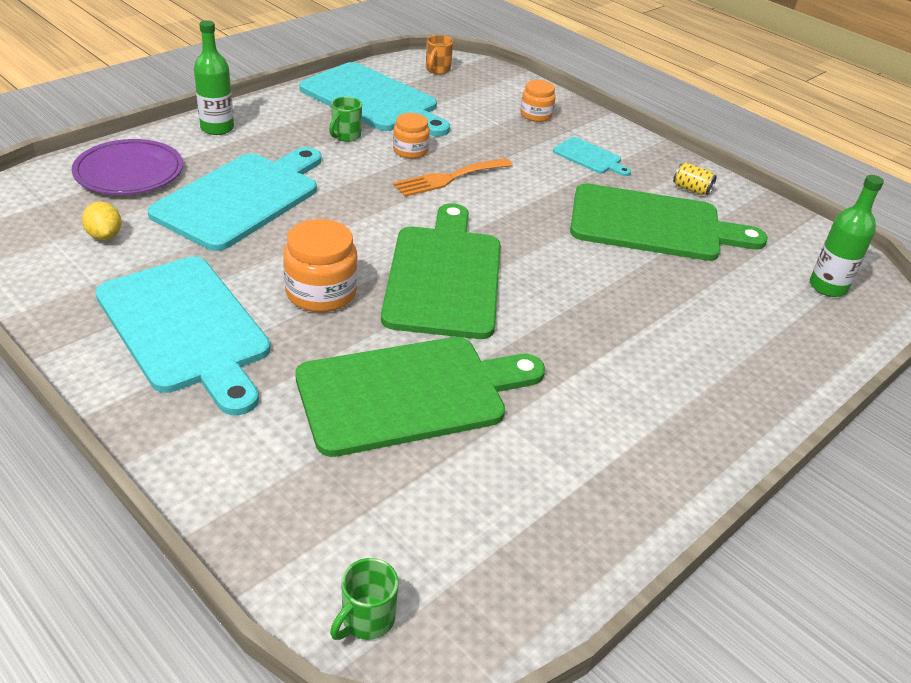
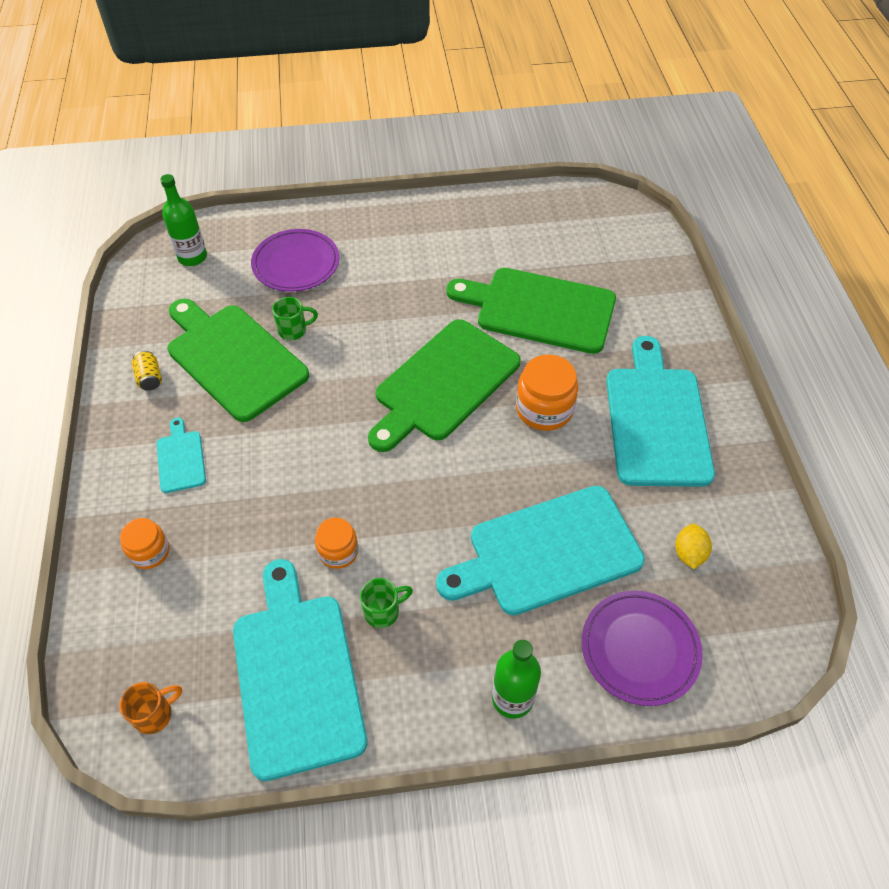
camera: 140 degrees left, 15 degrees up
green mug [330,558,399,640] -> green mug moved to [272,297,318,340]
orange fork [393,158,513,197] -> none
none -> purple plate [251,229,339,292]

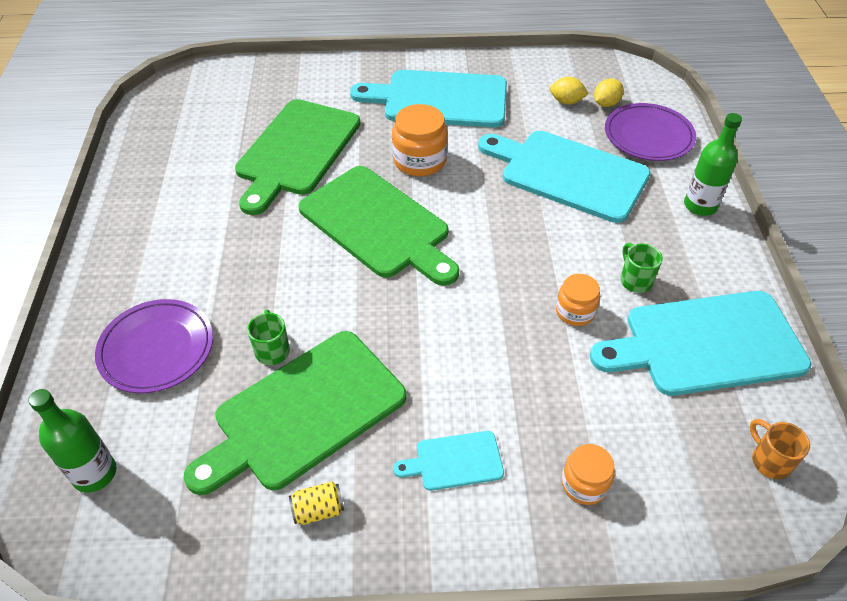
camera: 85 degrees left, 5 degrees down
turquoise cutting board [436,486,645,615] -> turquoise cutting board turned 135 degrees clockwise [478,131,651,223]
none -> yellow lemon [594,78,624,107]

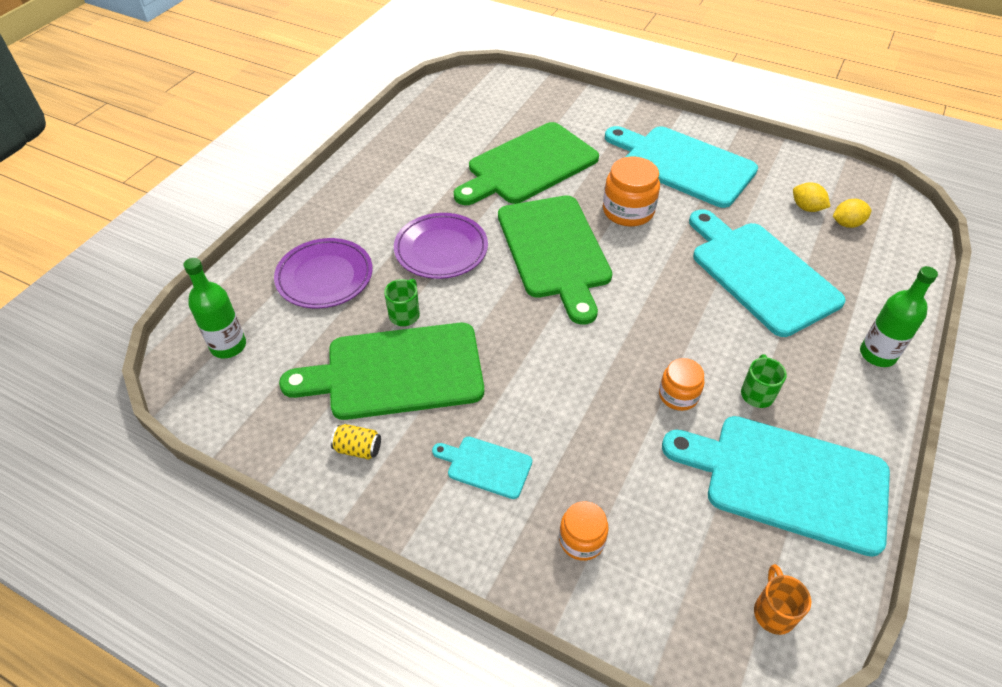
camera: 30 degrees right, 0 degrees up
purple plate [605,103,696,161] -> purple plate moved to [394,213,488,279]

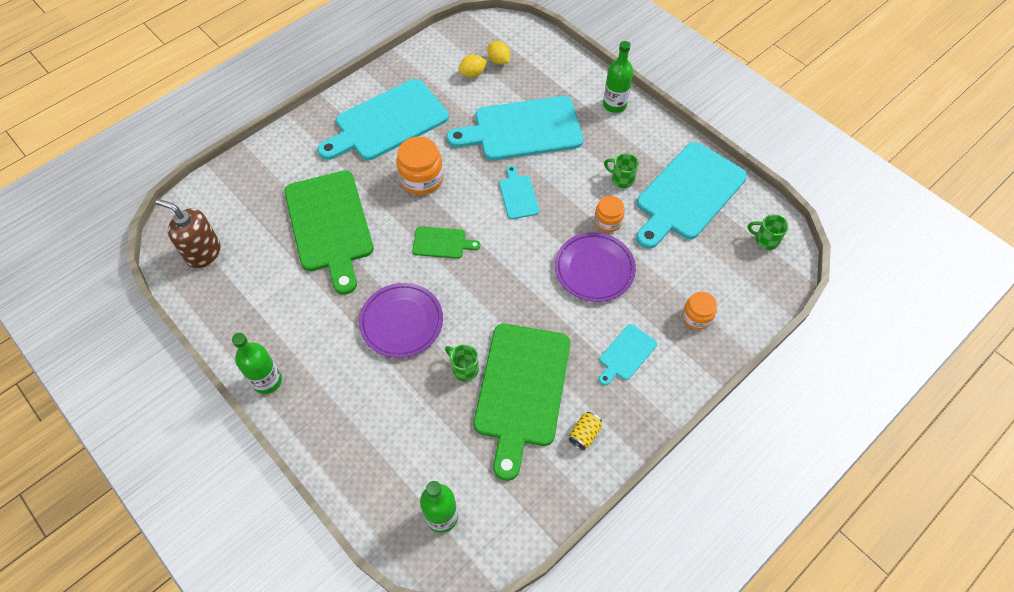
camera: 70 degrees left, 10 degrees up
purple plate [274,238,373,309] -> purple plate moved to [555,232,636,302]
green cutting board [498,195,612,325] -> green cutting board [412,226,481,259], size x0.46
orange mug [754,564,811,635] -> green mug [748,214,789,250]
yellow lemon [833,199,871,228] -> yellow lemon turned 45 degrees counterclockwise [488,41,510,65]
none -> brown soap dispenser [155,199,220,268]
none -> green bottle [232,333,282,394]
none -> turquoise cutting board [499,165,540,219]

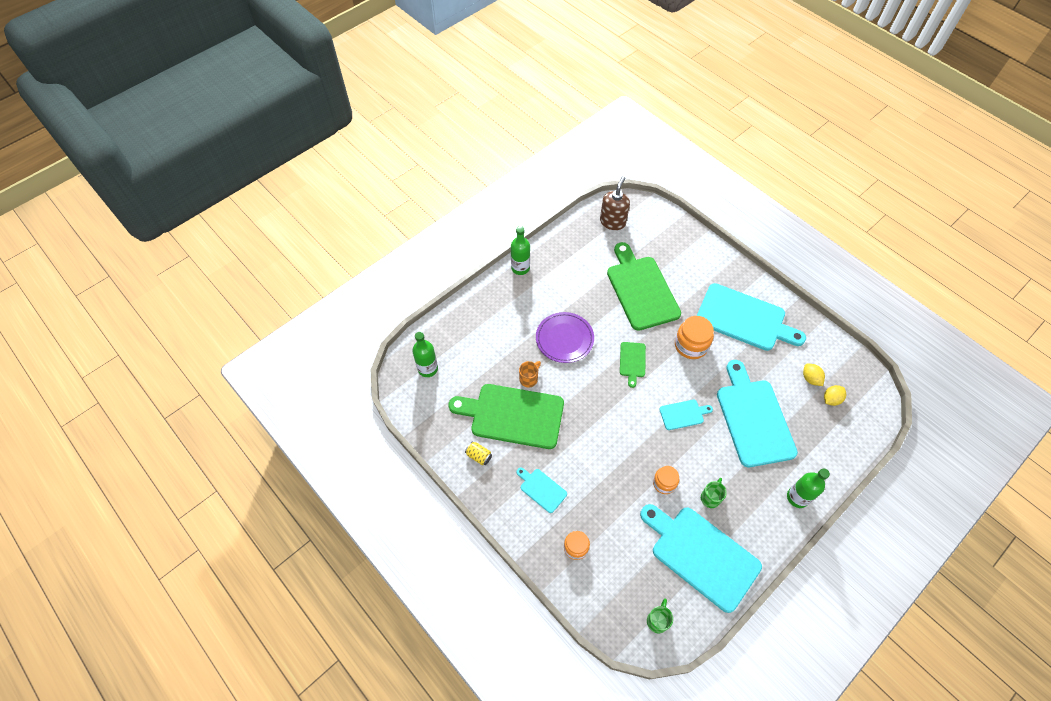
camera: 90 degrees right, 0 degrees up
green cutting board [284,170,374,295] -> green cutting board turned 90 degrees clockwise [607,242,681,331]
turquoise cutting board [317,79,449,160] -> turquoise cutting board turned 150 degrees clockwise [697,283,806,351]
green mug [445,344,479,382] -> orange mug [519,361,541,388]
purple plate [555,232,636,302] -> none

